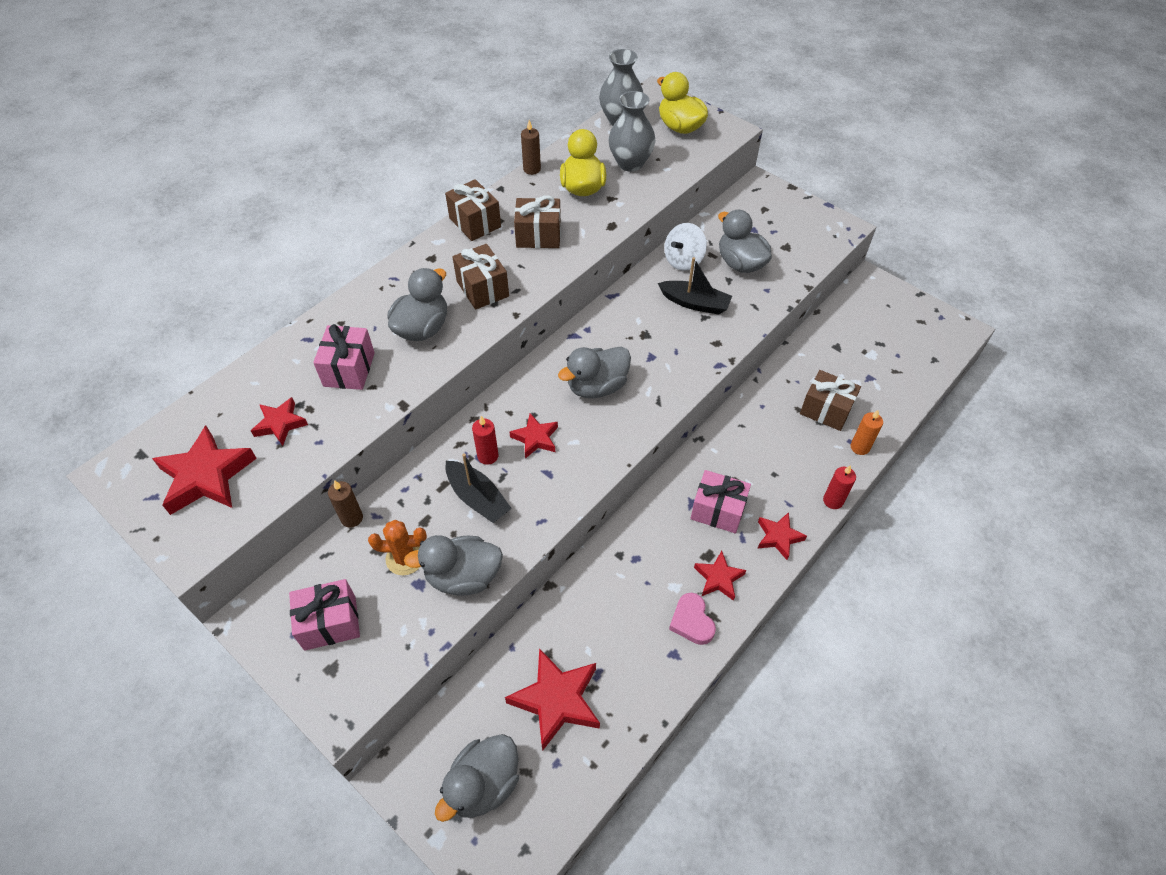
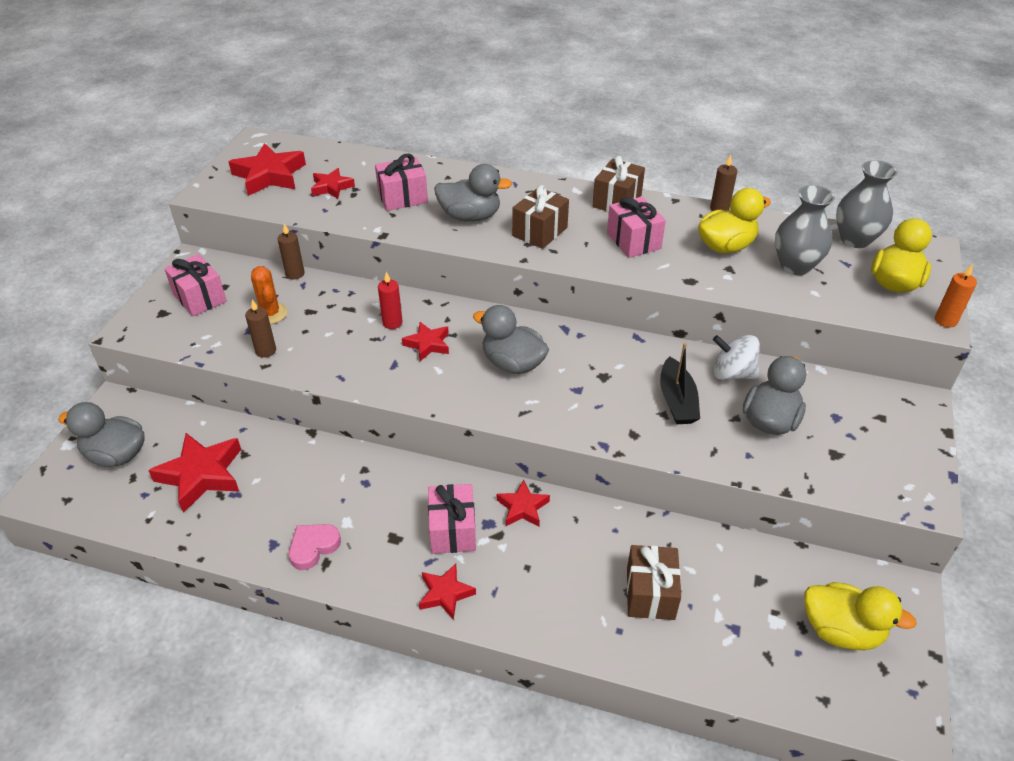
camera: 65 degrees right, 10 degrees down
grey duck [404,535,503,596] -> brown candle [245,299,276,358]
black boat [445,453,512,523] -> none
brown gift [514,195,561,248] -> pink gift [607,197,666,258]
red star [694,551,746,601] -> red star moved to [497,479,550,527]
red candle [823,465,856,509] -> none
orange candle [851,410,883,455] -> orange candle moved to [935,264,977,328]
none -> yellow duck [804,582,917,650]

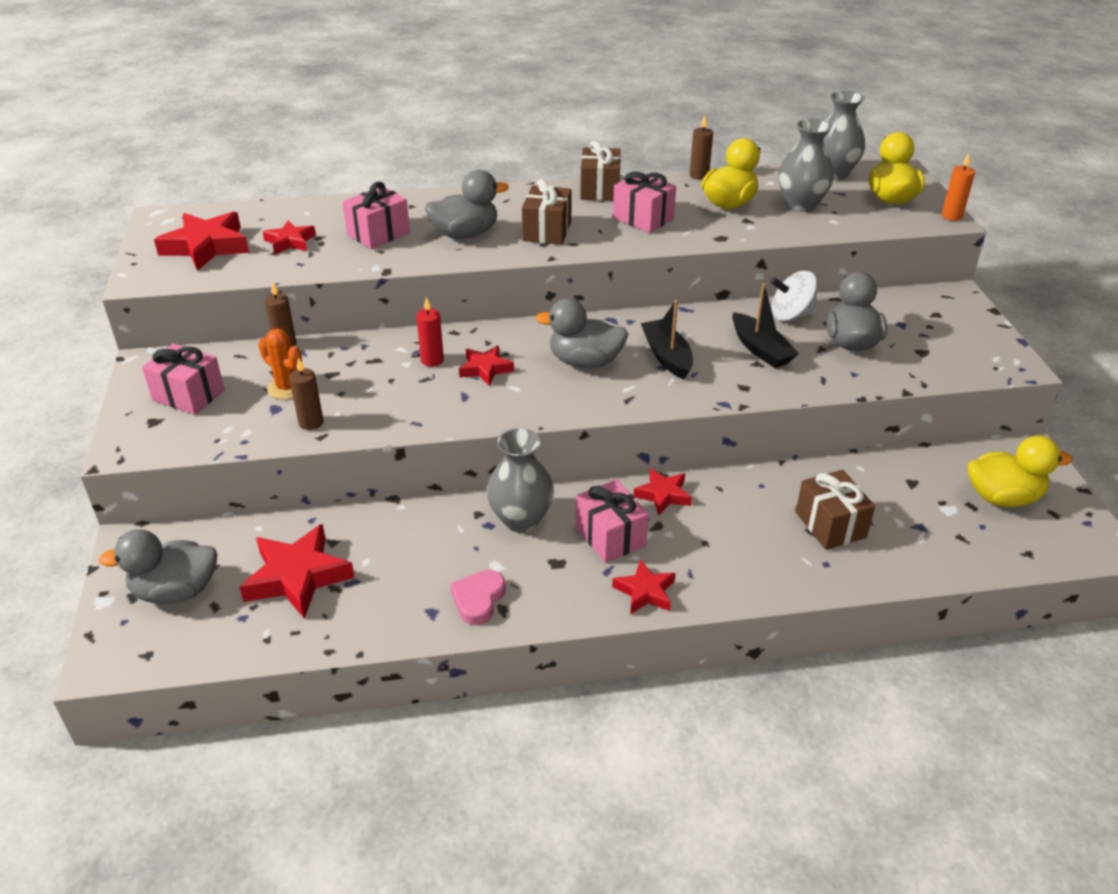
camera: 25 degrees left, 5 degrees down
none -> grey vase [487,428,554,533]
none -> black boat [641,300,693,379]

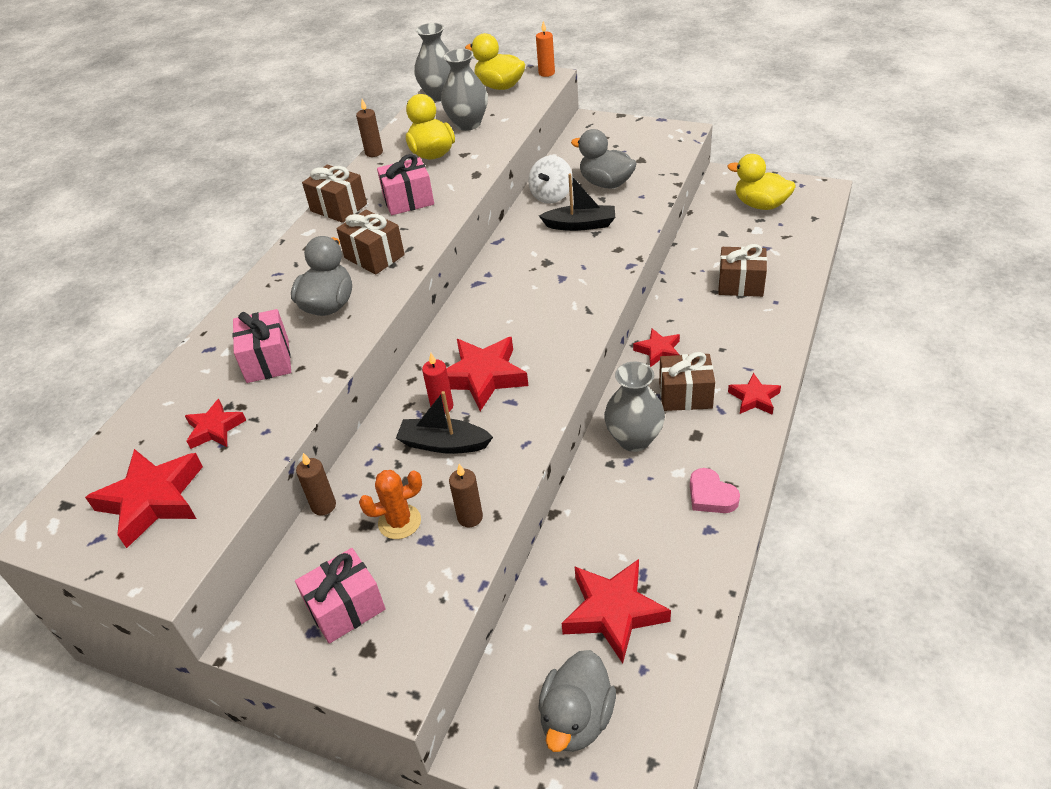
camera: 55 degrees left, 5 degrees up
red star [459,346,514,386] -> red star [446,337,528,411], size x1.73
grey duck [535,298,628,368] -> none
pink gift [575,480,649,563] -> brown gift [659,352,715,411]
black boat [641,300,693,379] -> black boat moved to [396,391,493,454]
yellow duck [968,435,1073,507] -> yellow duck turned 90 degrees counterclockwise [727,154,795,210]

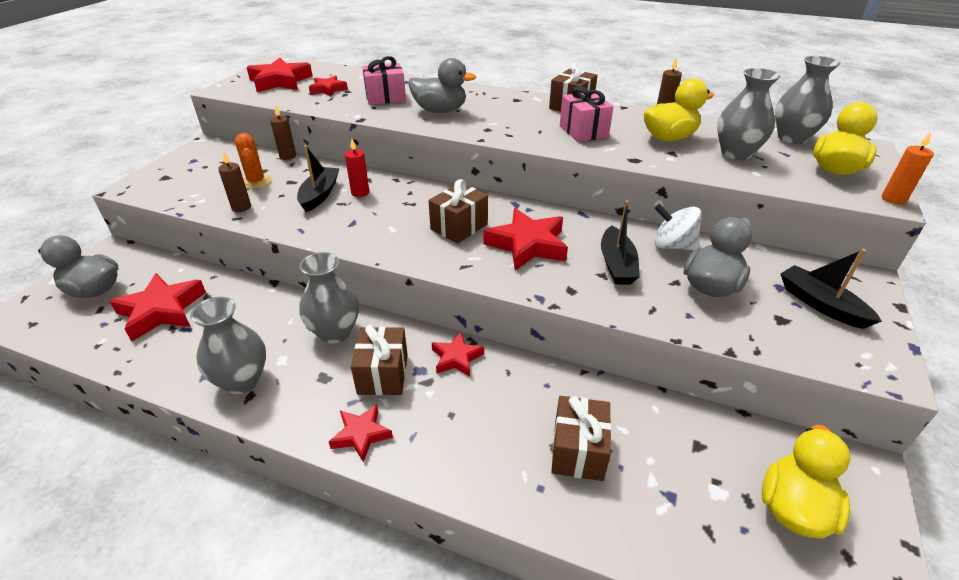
camera: 85 degrees right, 5 degrees down
pink gift [295,548,386,644] -> none
brown gift [336,210,405,275] -> brown gift moved to [428,179,488,243]
red star [446,337,528,411] -> red star moved to [484,208,568,271]
pink heart [690,468,740,513] -> grey vase [190,297,266,394]
none -> black boat [781,249,882,329]

